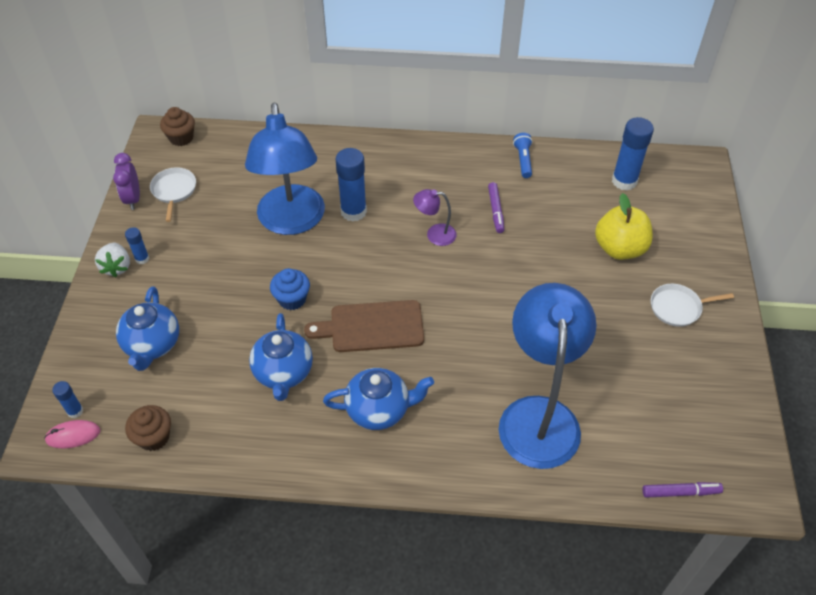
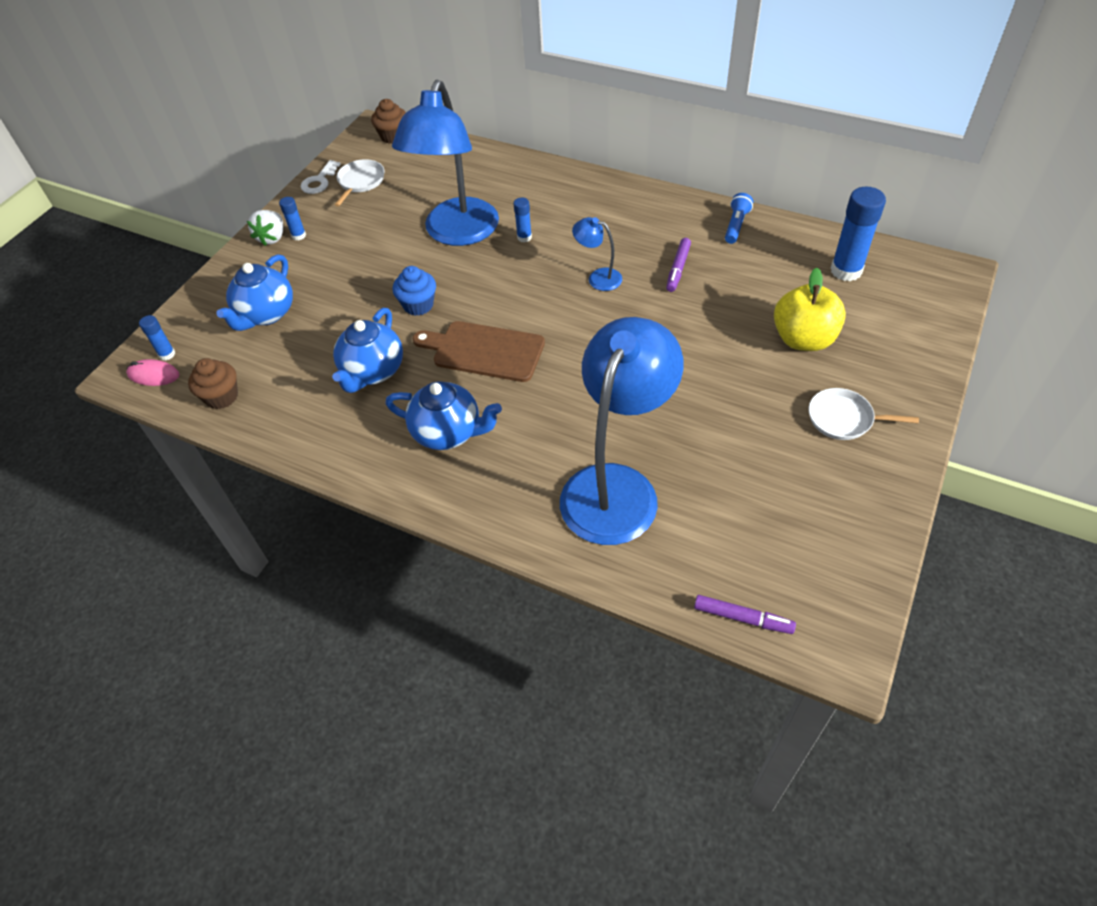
camera: 25 degrees right, 0 degrees up
purple clock [113,153,140,210] -> white key [301,160,341,194]
blue glue stick [336,148,367,222] -> blue glue stick [514,198,532,242], size x0.51
purple lamp [413,189,457,246] -> blue lamp [572,217,622,291]

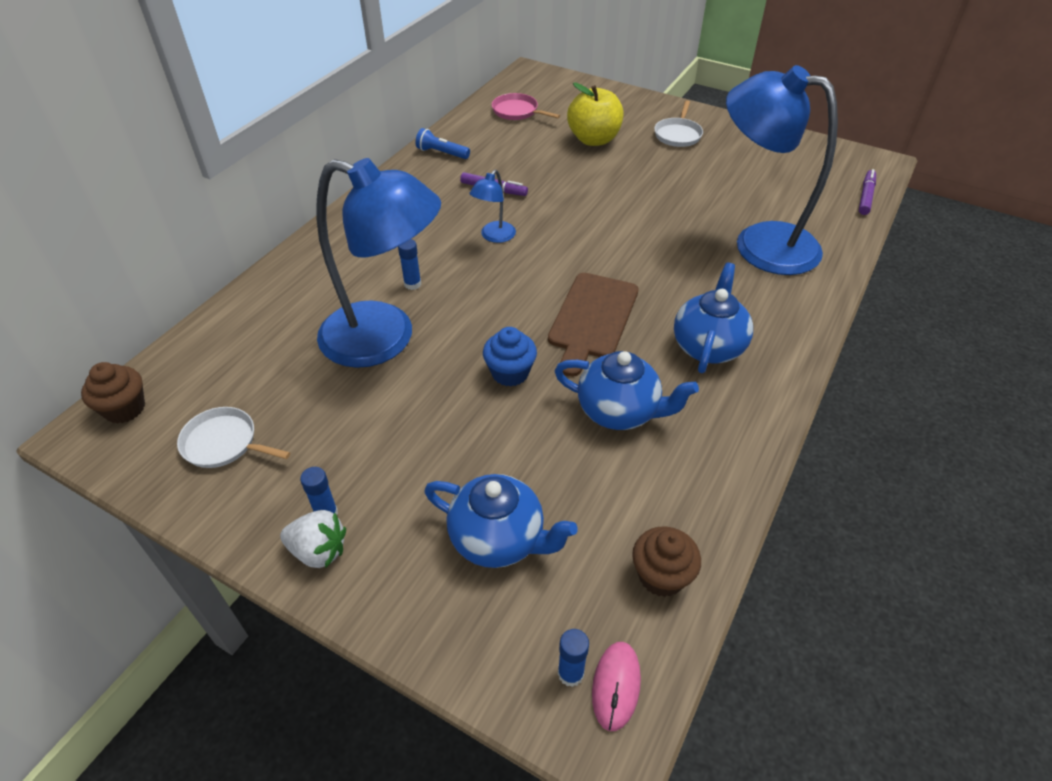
camera: 90 degrees left, 5 degrees down
white key [301,160,341,194] -> none
blue glue stick [831,187,886,281] -> pink pan [492,93,560,120]

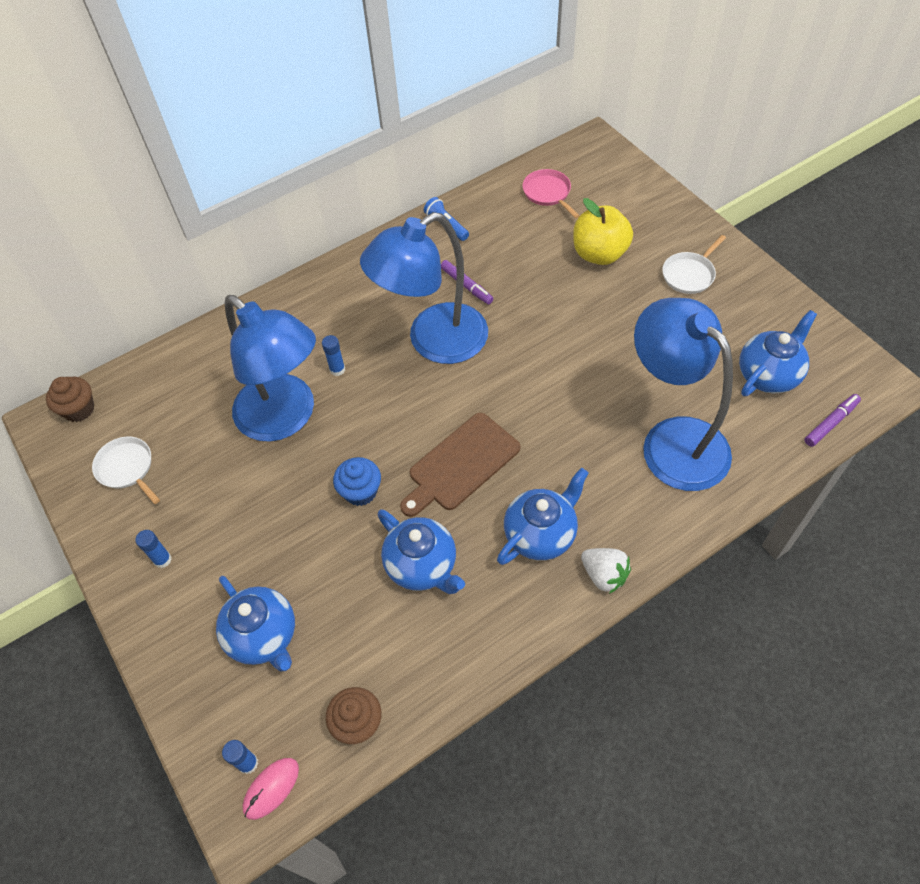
camera: 30 degrees right, 10 degrees up
white strawberry [280,510,346,568] -> white strawberry moved to [581,548,631,594]
blue lamp [470,170,516,243] -> blue lamp [360,212,488,364], size x2.35
none -> blue teapot [739,310,817,396]

